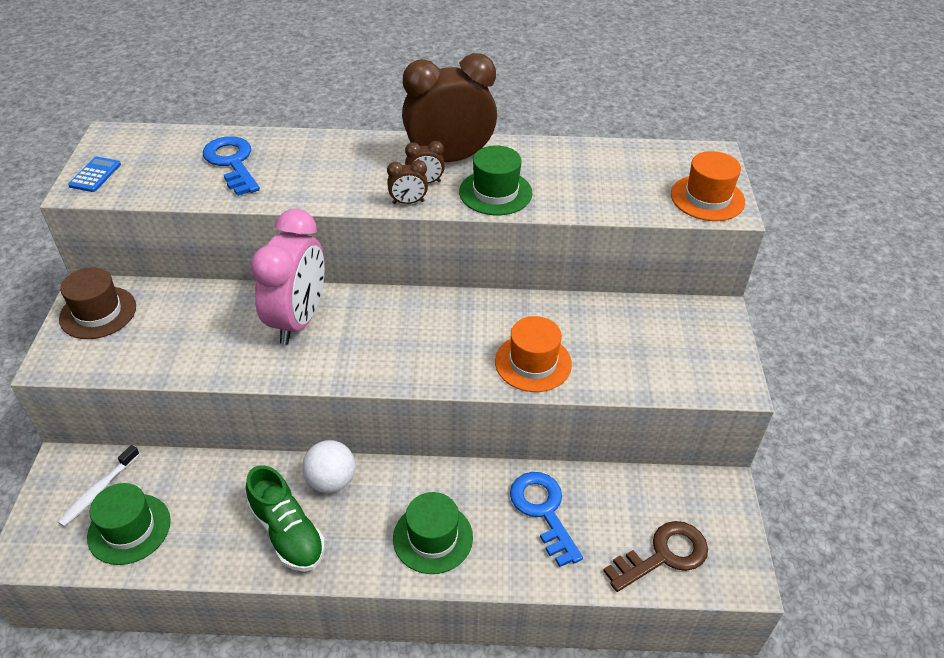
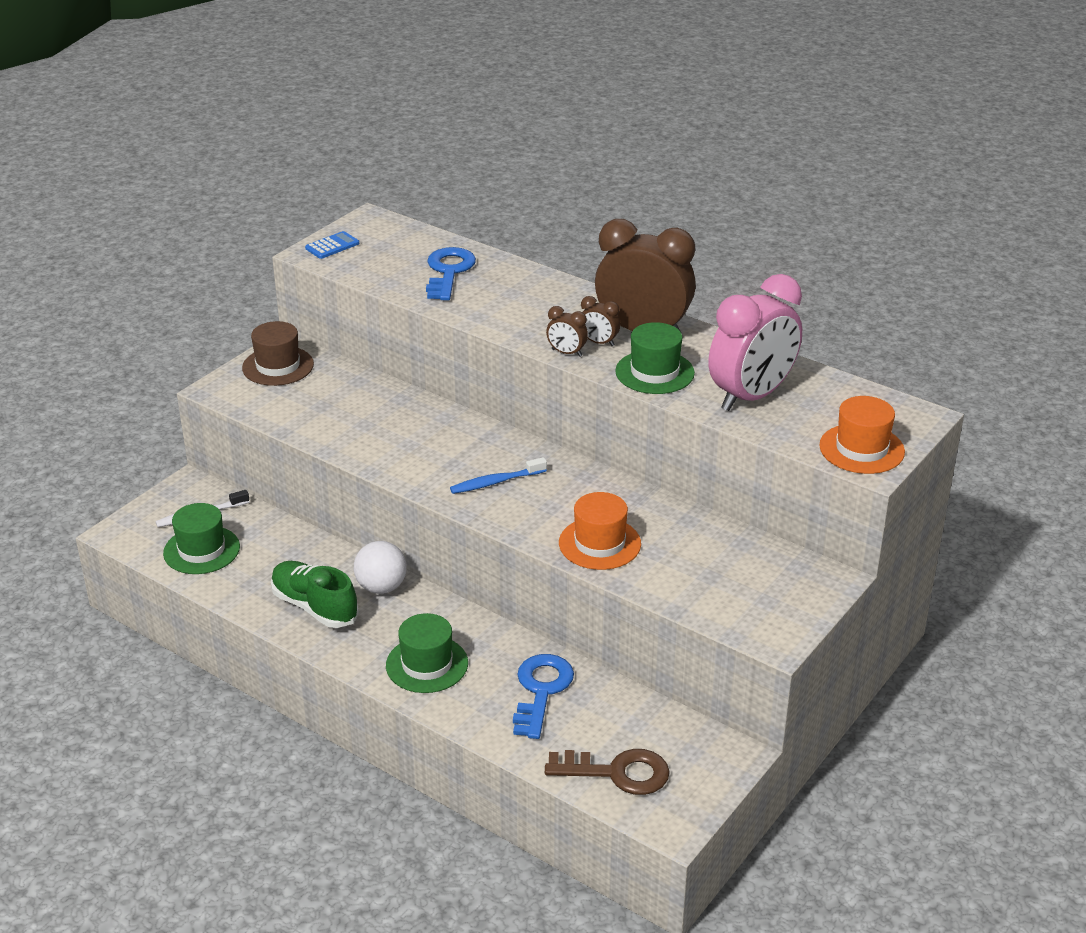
camera: 35 degrees right, 10 degrees down
green shoe [246,465,325,572] -> green shoe turned 135 degrees clockwise [271,561,359,628]
pink clock [251,209,325,345] -> pink clock moved to [709,274,802,411]
none -> blue toothbrush [450,457,547,494]

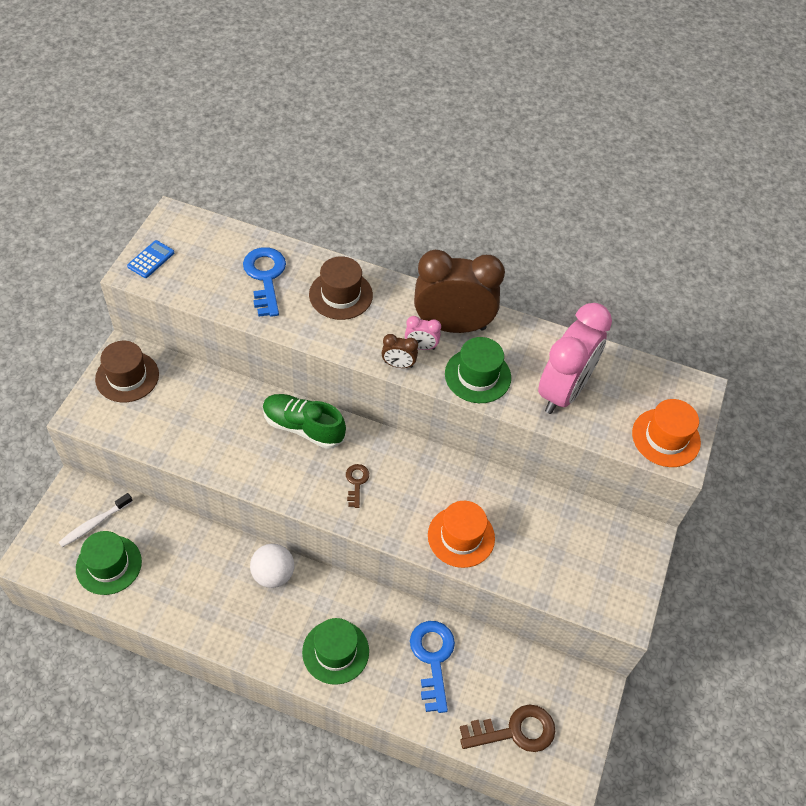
camera: 20 degrees left, 20 degrees up
green shoe [271,561,359,628] -> green shoe moved to [263,394,346,449]
blue toothbrush [450,457,547,494] -> brown key [346,464,369,508]
brown clock [581,296,620,346] -> pink clock [405,316,441,350]
none -> brown hat [309,256,373,320]

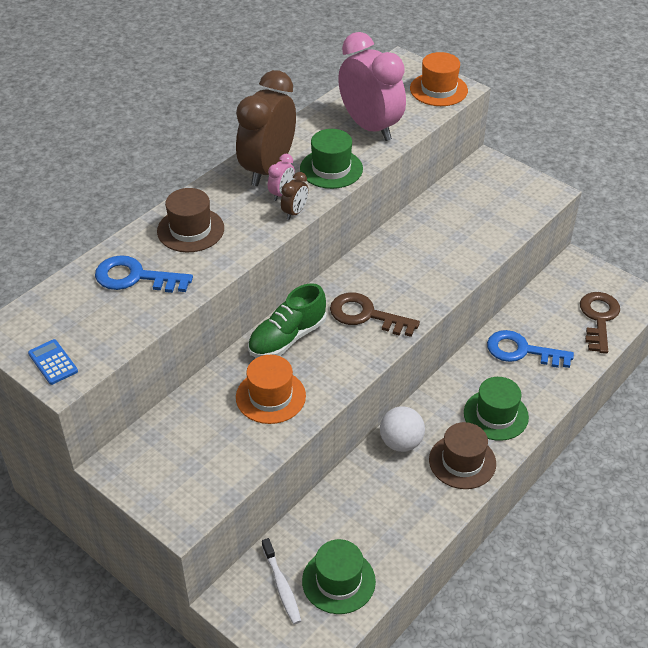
camera: 65 degrees left, 10 degrees down
brown hat [95,341,159,402] -> brown hat moved to [429,422,496,489]
brown key [346,464,369,508] -> brown key [330,292,420,337], size x1.87
orange hat [428,501,495,568] -> orange hat moved to [236,355,306,424]

